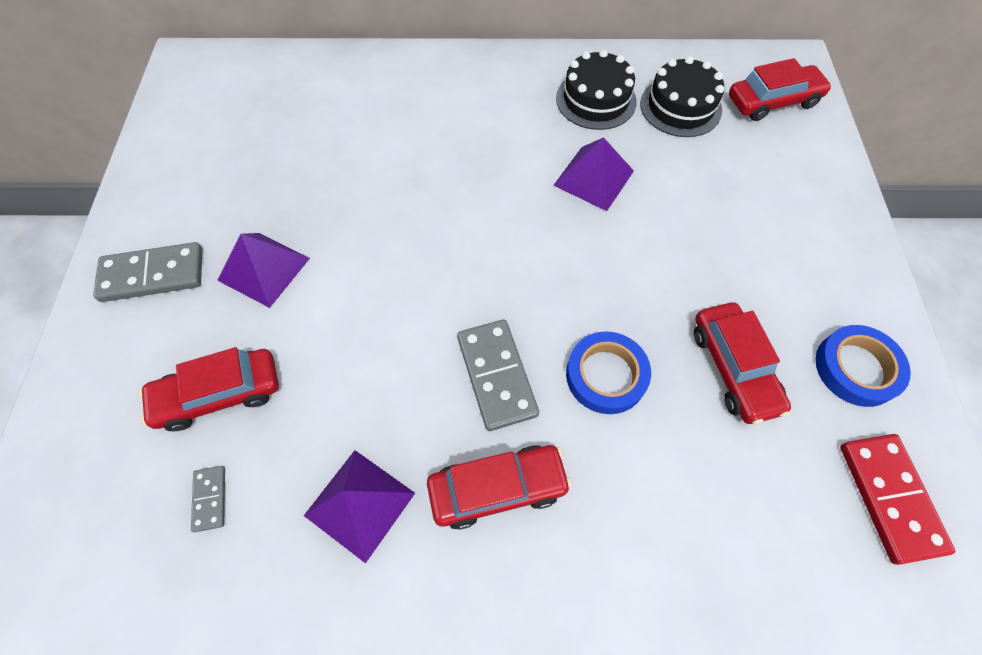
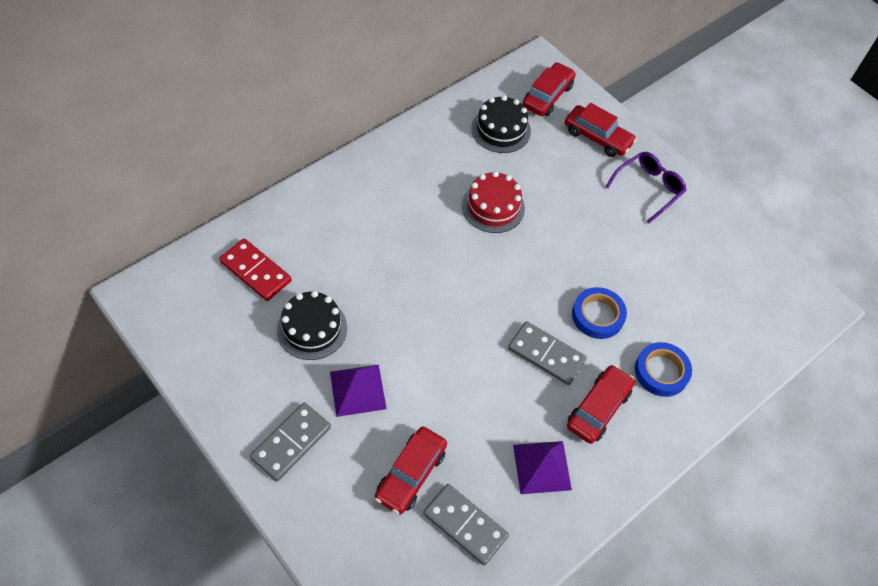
camera: 45 degrees left, 5 degrees down
grey domino [191,466,225,532] -> grey domino [423,484,509,565], size x1.96
purple pyramid [553,137,634,211] -> red cake [462,171,525,233]
black cake [556,50,637,130] -> black cake moved to [277,291,347,360]
red car [694,302,791,424] -> red car moved to [565,103,637,157]
blue tape [815,325,911,407] -> blue tape moved to [635,342,692,397]
red domino [840,434,955,565] -> red domino moved to [219,238,292,301]
none -> purple glasses [605,152,686,223]

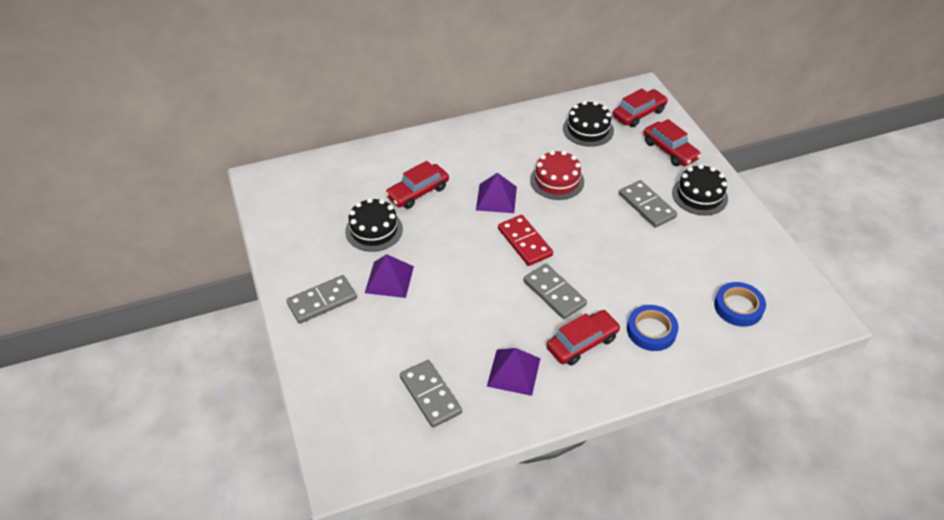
camera: 25 degrees right, 10 degrees down
red domino [219,238,292,301] -> red domino moved to [498,215,553,266]
red car [375,427,447,515] -> red car moved to [385,161,449,209]
blue tape [572,287,627,339] -> blue tape moved to [714,282,766,327]
purple glasses [605,152,686,223] -> black cake [672,164,728,215]
none -> purple pyramid [476,173,517,213]
none -> grey domino [619,180,677,228]

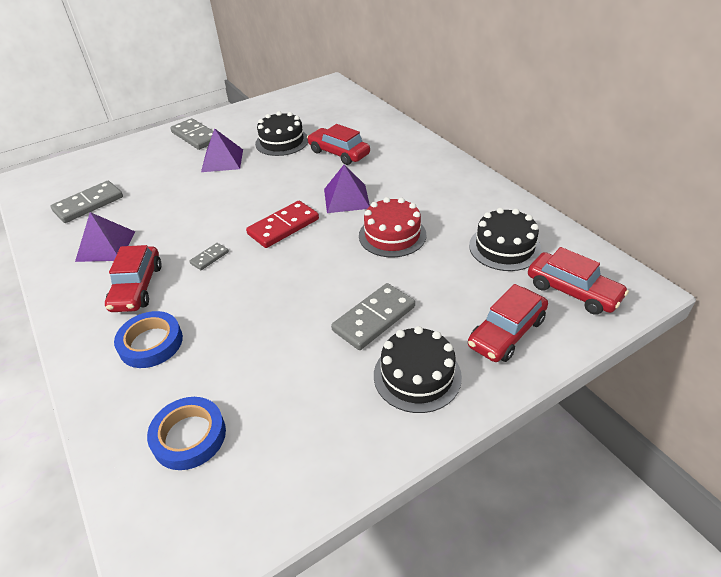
camera: 80 degrees right, 5 degrees down
grey domino [524,264,587,319] -> grey domino [189,243,229,270], size x0.51
red car [546,310,621,366] -> red car turned 45 degrees clockwise [105,245,162,312]

